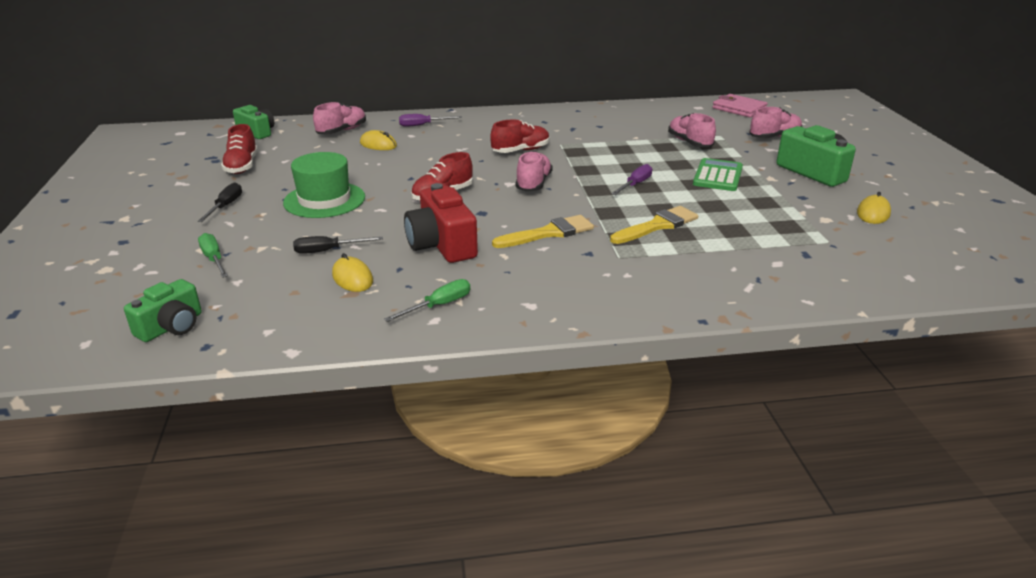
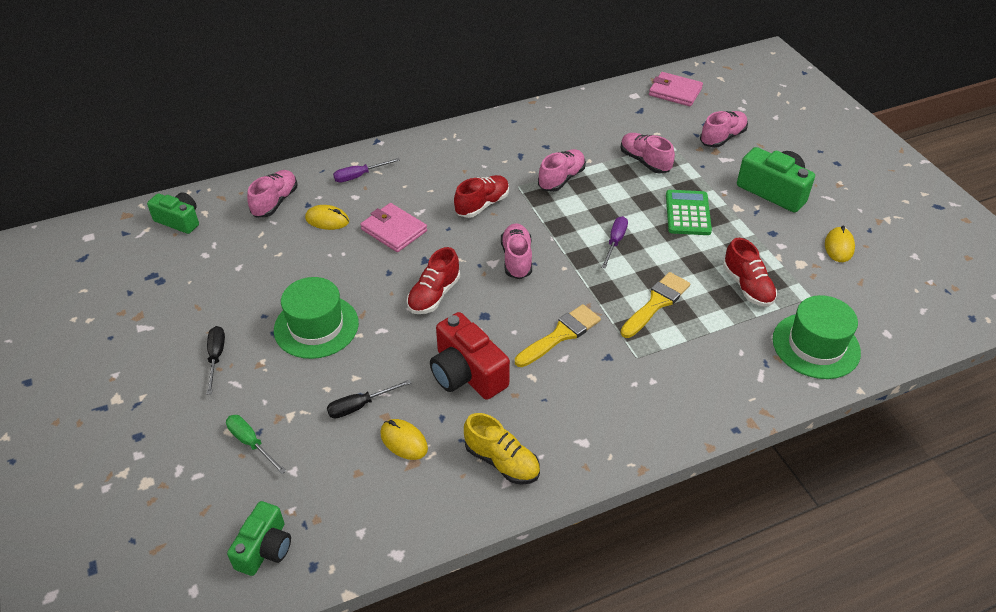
camera: 15 degrees left, 15 degrees up
red shoe [221,124,258,174] -> red shoe moved to [723,238,777,307]
green screwdriver [384,279,470,322] -> yellow shoe [464,413,540,485]
none -> pink wallet [360,203,427,252]
none -> pink shoe [538,149,586,192]
none -> green hat [772,295,861,379]

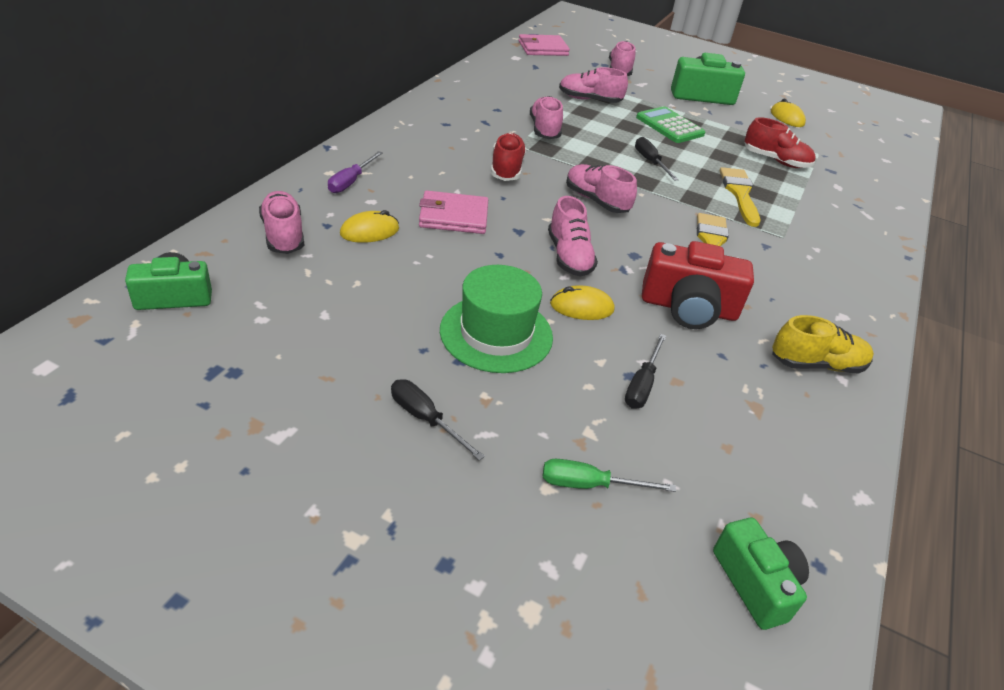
camera: 45 degrees left, 5 degrees down
yellow mouse [380,419,428,460] -> yellow mouse moved to [550,285,615,320]
red shoe [407,247,460,314] -> pink shoe [548,196,598,276]
purple screwdriver [601,216,628,269] -> black screwdriver [635,137,679,181]
green hat [772,295,861,379] -> none

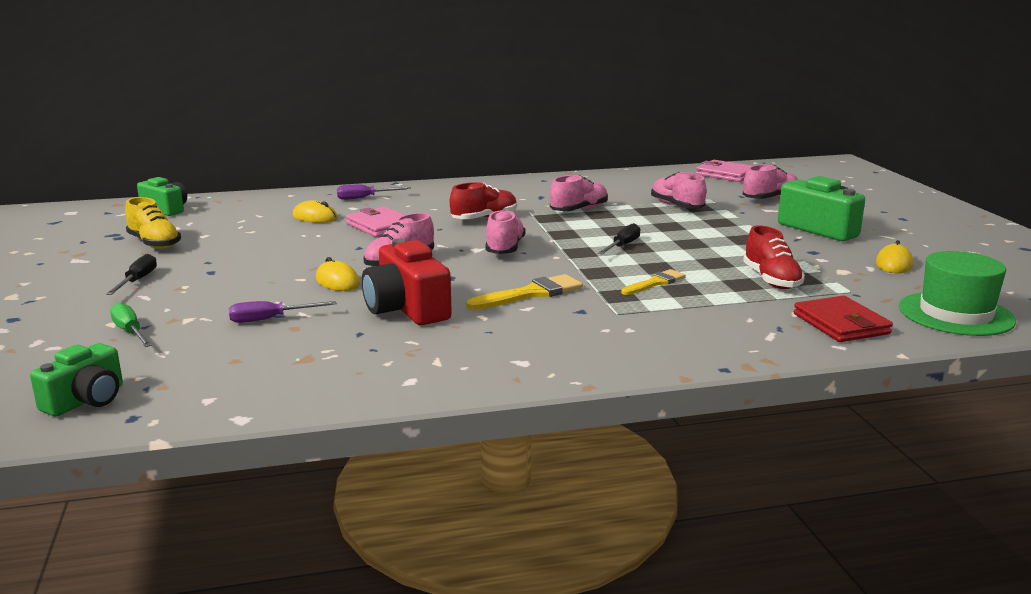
camera: 55 degrees right, 20 degrees down
pink shoe [259,191,304,254] -> none
green hat [440,265,553,373] -> green hat moved to [899,251,1016,336]
black screwdriver [625,334,666,409] -> purple screwdriver [229,301,337,323]
green calculator [636,106,705,143] -> none
yellow brush [720,167,760,227] -> yellow brush [621,269,686,295], size x0.67
yellow shoe [772,315,874,374] -> yellow shoe moved to [125,197,181,249]
none -> red wallet [794,296,893,342]

